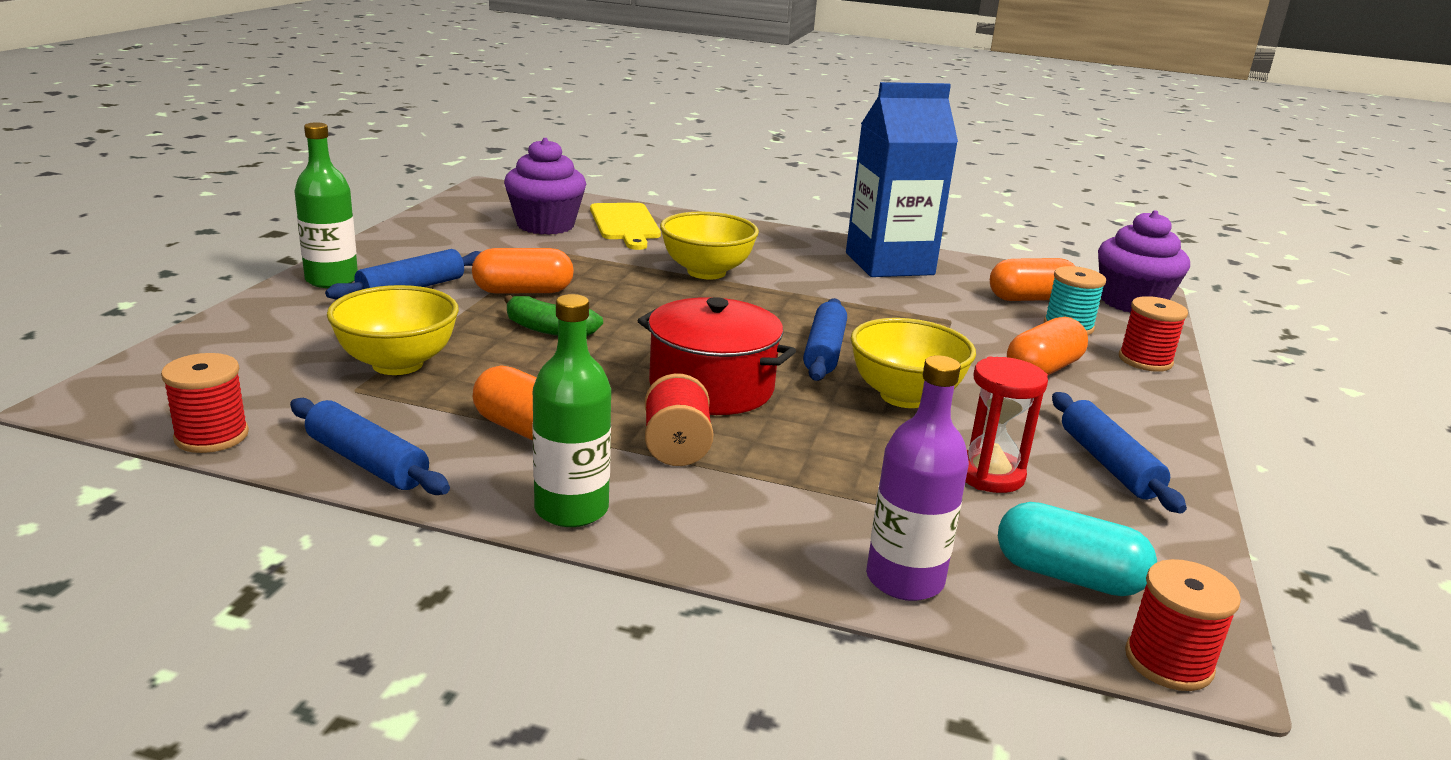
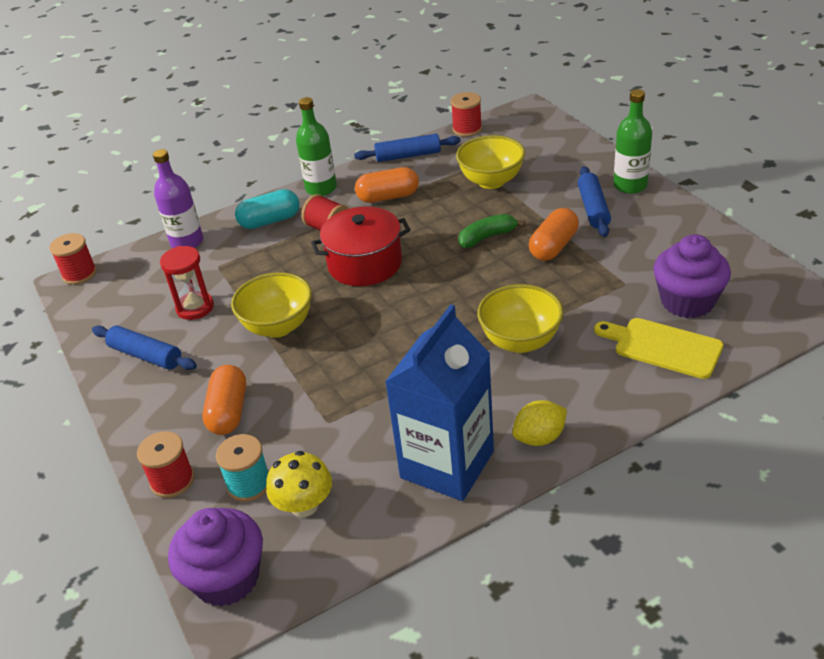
camera: 140 degrees right, 15 degrees up
blue rolling pin [803,298,847,381] -> none
orange capsule [990,258,1075,301] -> yellow mushroom [266,451,332,517]
turquoise capsule [998,502,1157,596] -> turquoise capsule moved to [235,189,300,229]
none -> yellow lemon [512,400,567,446]

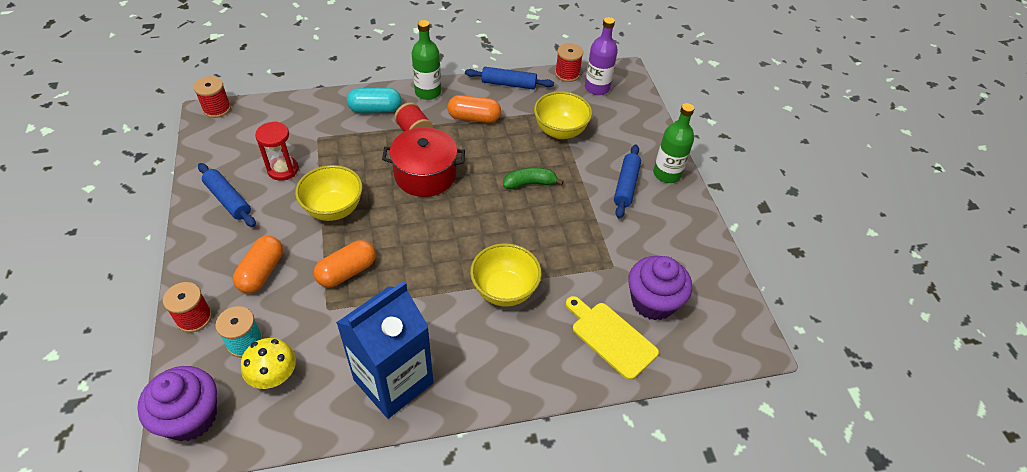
camera: 10 degrees right, 10 degrees up
purple bottle [153,149,203,248] -> purple bottle moved to [585,17,618,95]
yellow lemon [512,400,567,446] -> none
orange capsule [529,208,579,261] -> orange capsule moved to [314,240,376,287]

